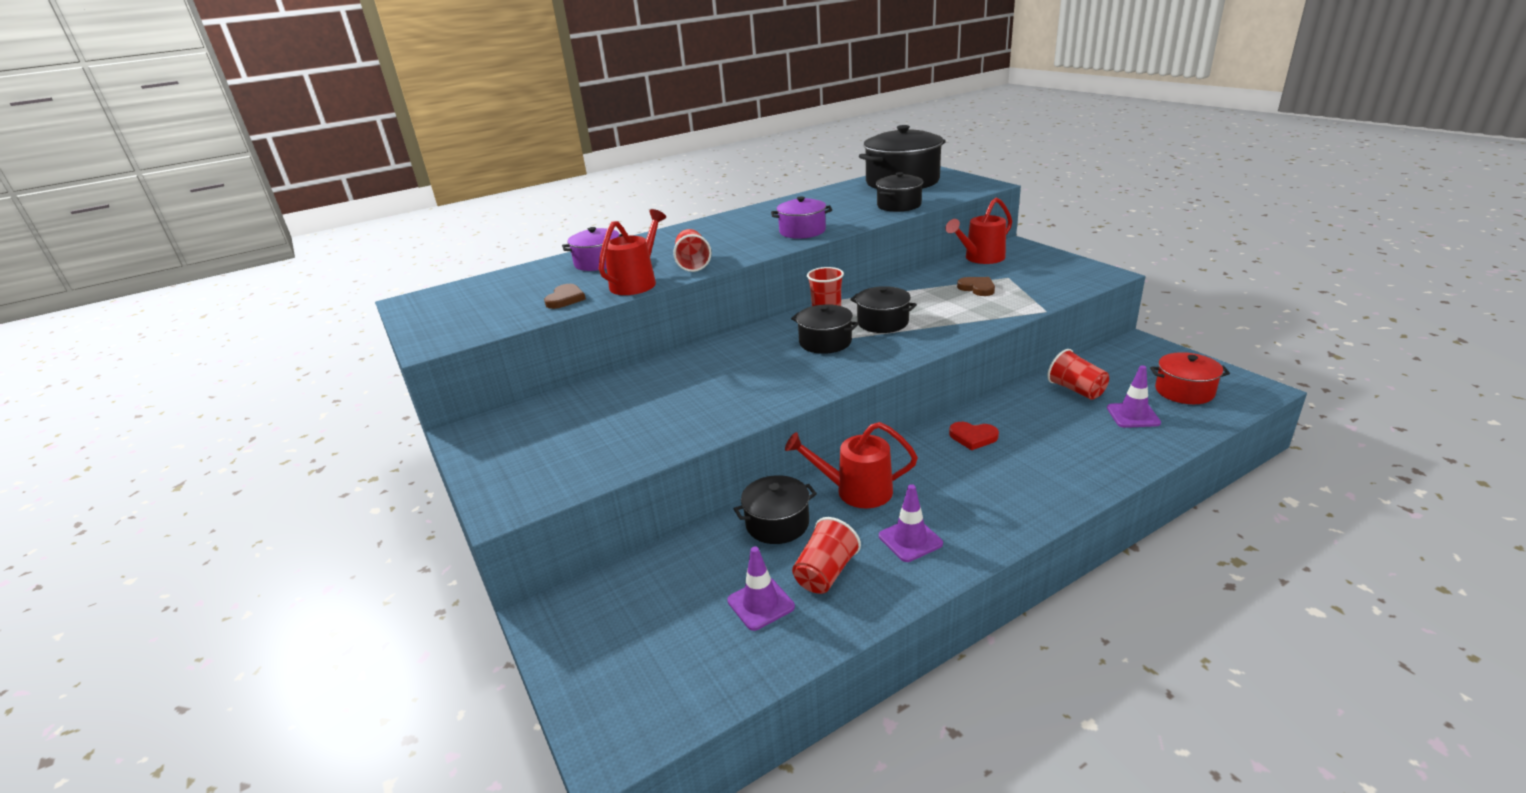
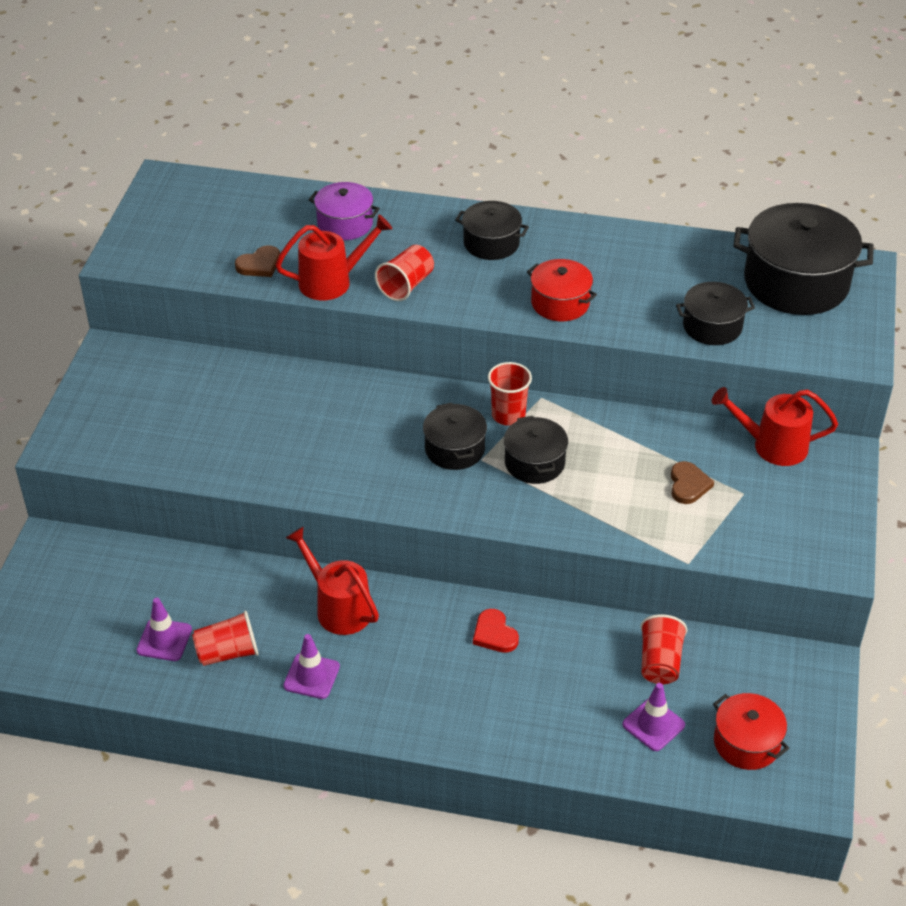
camera: 40 degrees right, 15 degrees up
black pot [734,475,817,544] -> black pot moved to [455,201,529,260]
purple pot [771,197,832,239] -> red pot [527,259,597,321]

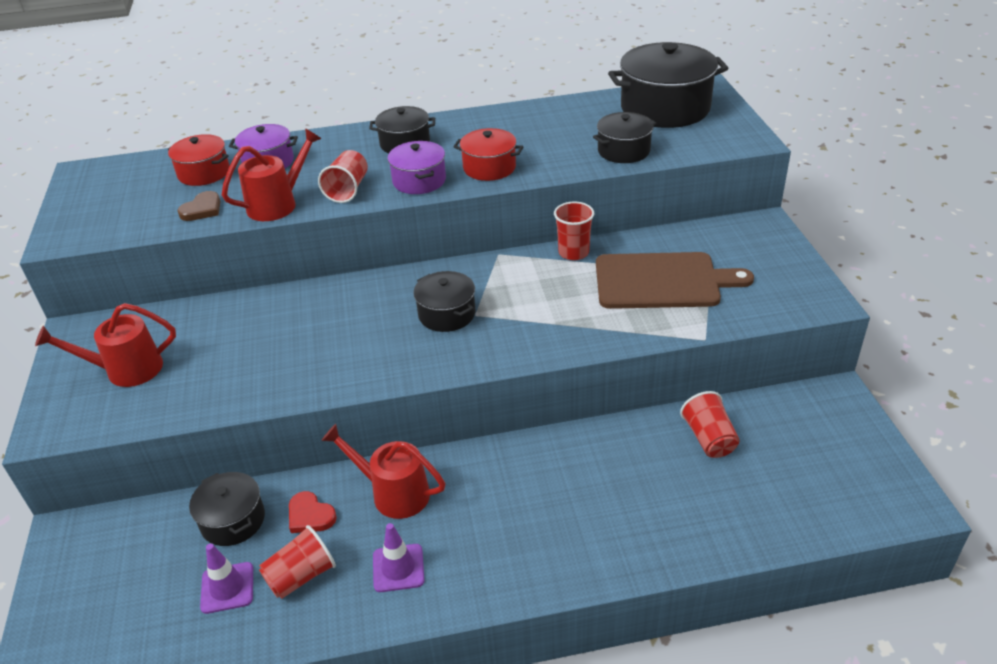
camera: 20 degrees left, 5 degrees down
red heart [473,609,519,653] -> red heart moved to [289,491,337,533]
red cup [488,362,532,426] -> red cup moved to [554,202,594,260]
black pot [504,416,568,484] -> black pot moved to [189,472,265,546]
purple traffic cone [622,683,685,751] -> none
brown heart [671,461,714,504] -> brown cutting board [596,252,754,309]
red watering can [712,387,838,466] -> red watering can moved to [35,303,176,387]
red pot [713,693,789,770] -> red pot moved to [168,134,230,186]
none -> purple pot [388,141,446,194]

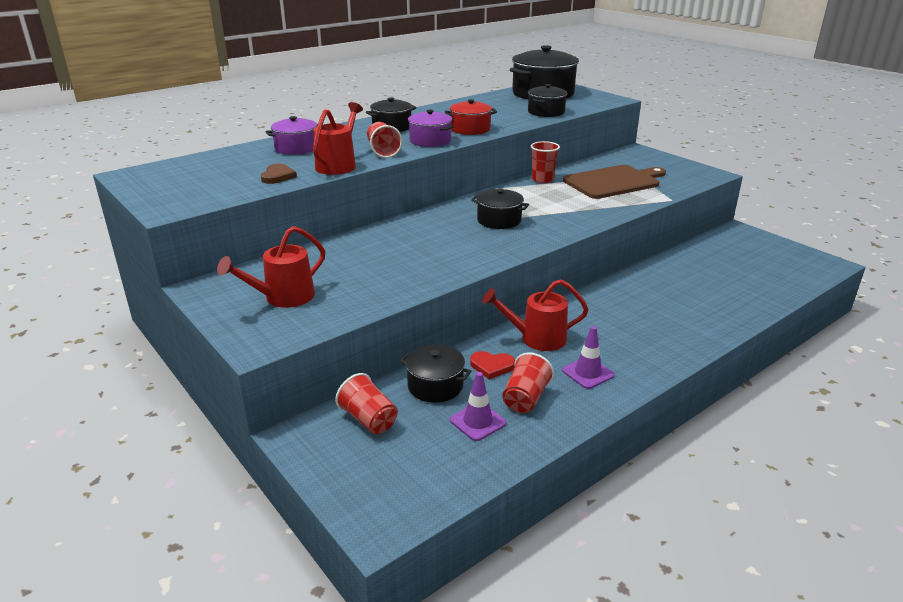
camera: 30 degrees left, 10 degrees down
red pot [168,134,230,186] -> none
red cup [680,391,739,458] -> red cup moved to [335,373,398,434]

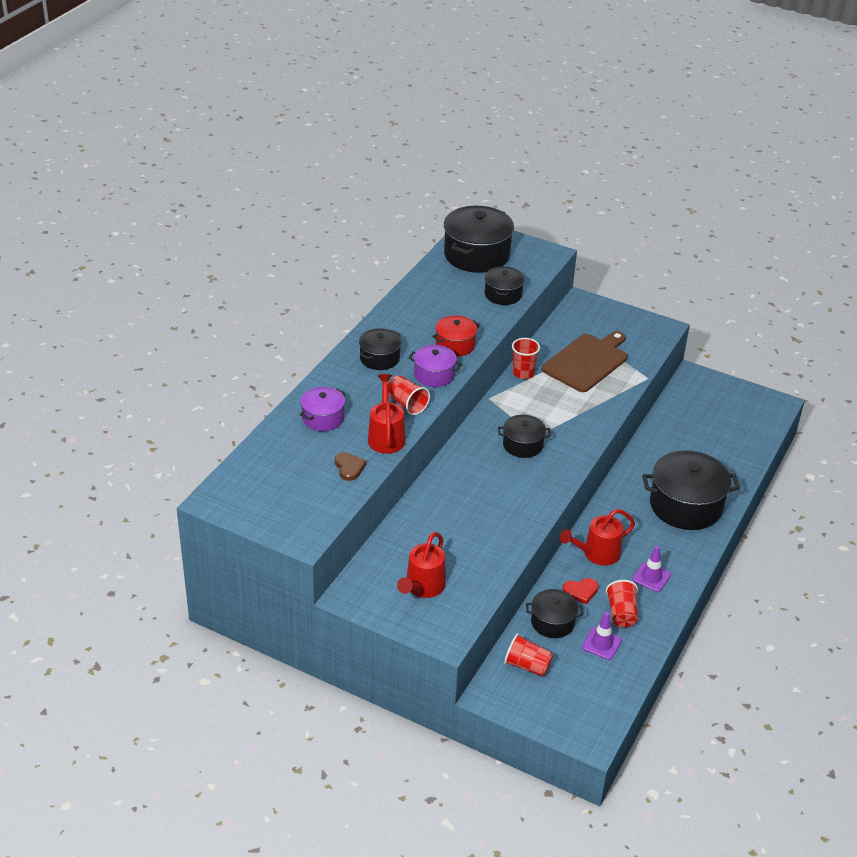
camera: 25 degrees left, 10 degrees up
none -> black pot [642,450,740,530]

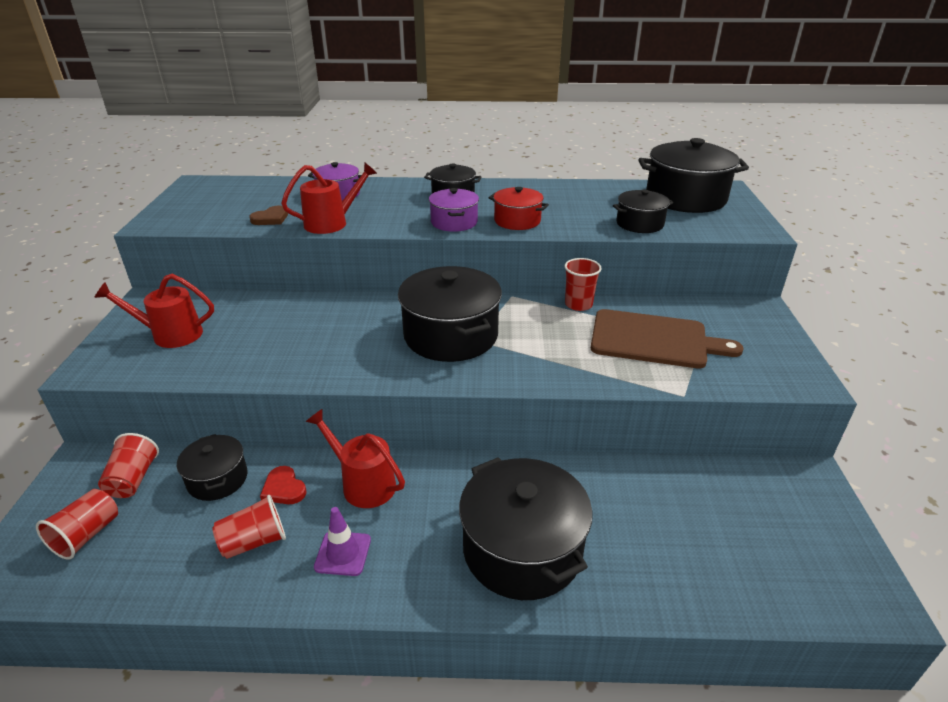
camera: 65 degrees right, 5 degrees down
red cup [388,375,430,415] -> red cup moved to [36,489,118,560]
black pot [498,415,551,458] -> black pot [398,266,502,362], size x1.82
purple traffic cone [582,612,622,660] -> none

